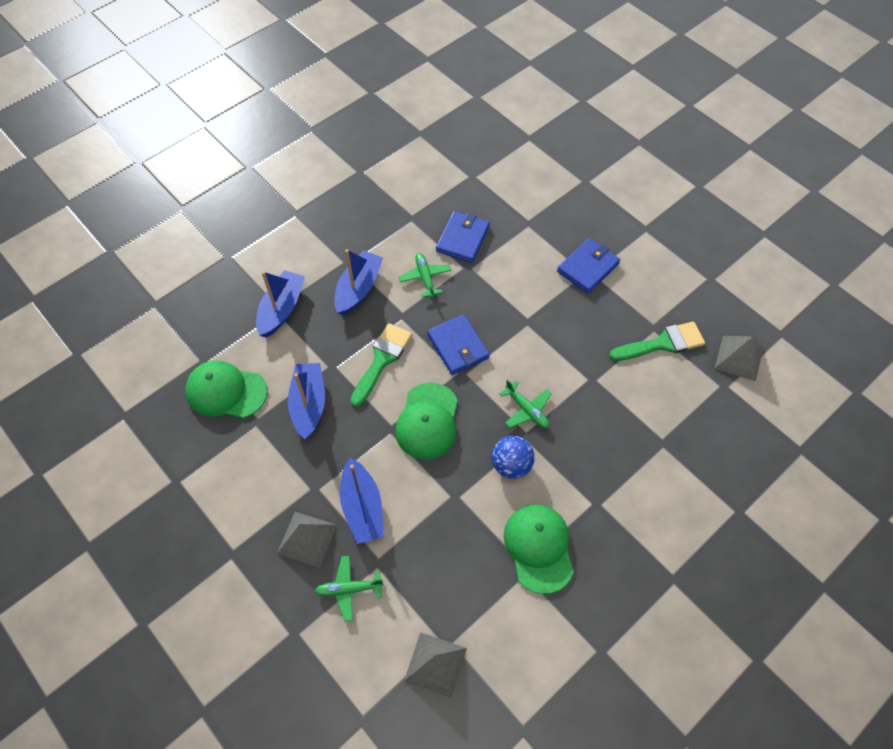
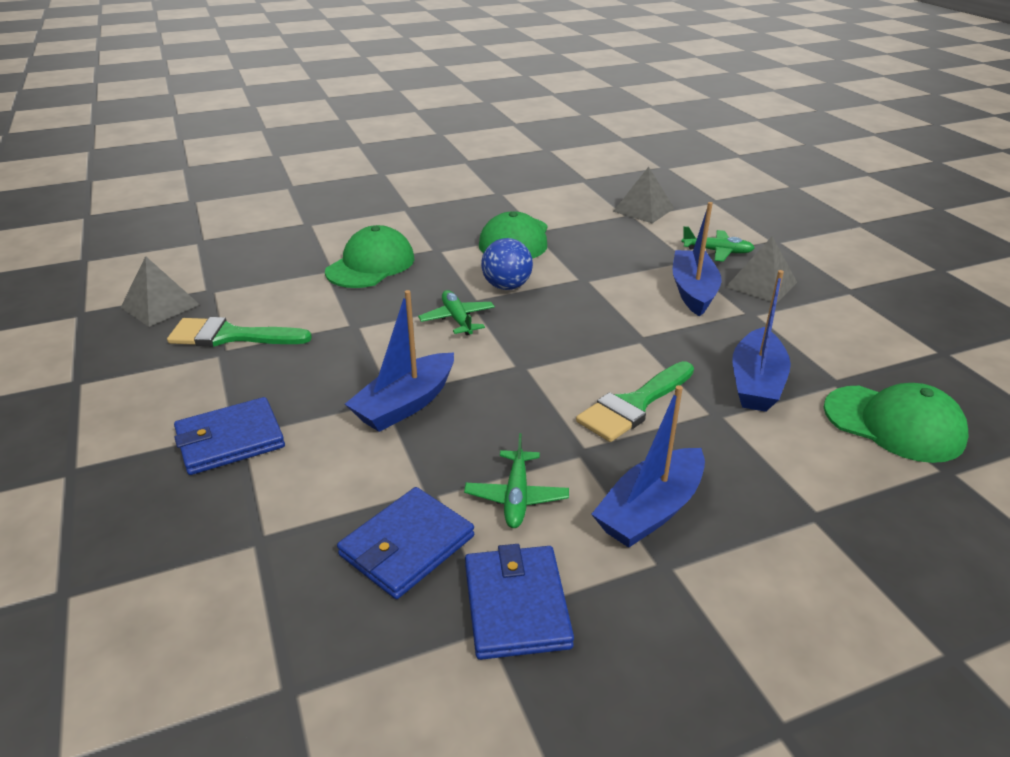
camera: 160 degrees left, 25 degrees down
blue boat [256,270,305,337] -> blue boat moved to [345,290,454,432]
green cap [395,383,458,459] -> green cap moved to [325,225,414,288]
blue wallet [427,314,490,375] -> blue wallet moved to [465,544,574,660]

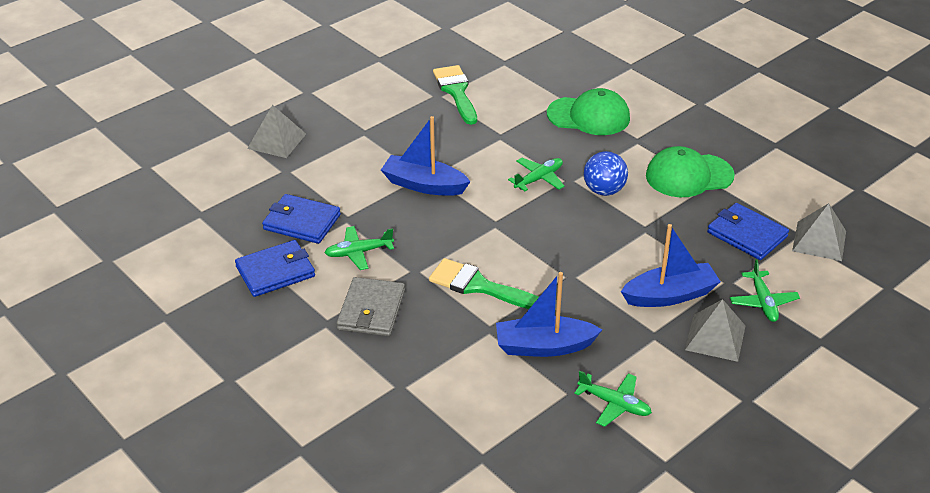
camera: 70 degrees right, 5 degrees up
grey pyramid [121,256,200,327] -> grey pyramid moved to [247,105,306,158]
blue wallet [174,397,285,475] -> blue wallet moved to [707,203,789,260]
blue boat [591,385,705,548] -> grey wallet [337,277,405,336]
green cap [824,383,968,463] -> none
none -> green plane [574,371,652,427]

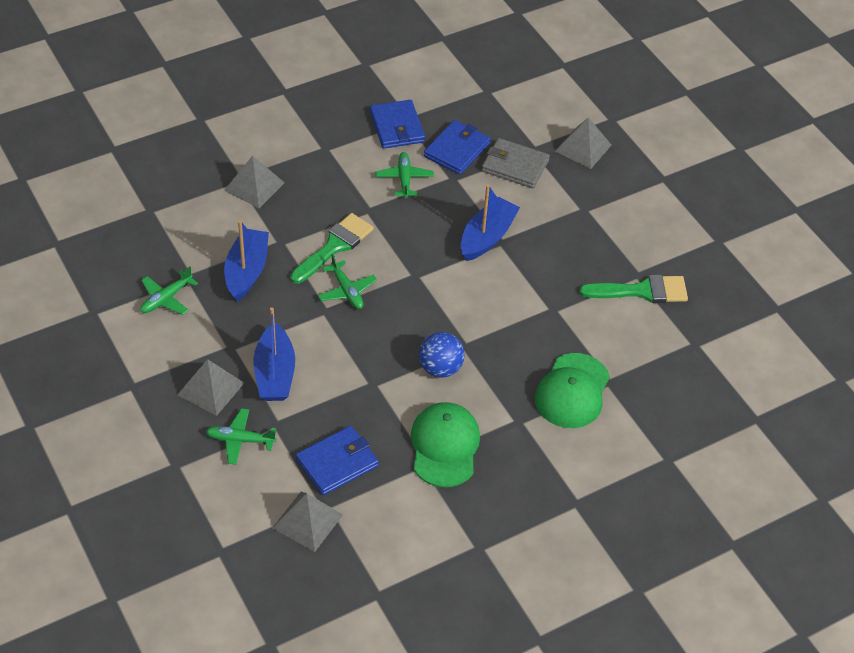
camera: 100 degrees right, 10 degrees up
grey wallet [337,277,405,336] -> grey wallet moved to [482,138,550,188]
green plane [508,158,565,191] -> green plane moved to [318,254,377,309]
none -> grey pyramid [224,155,285,208]

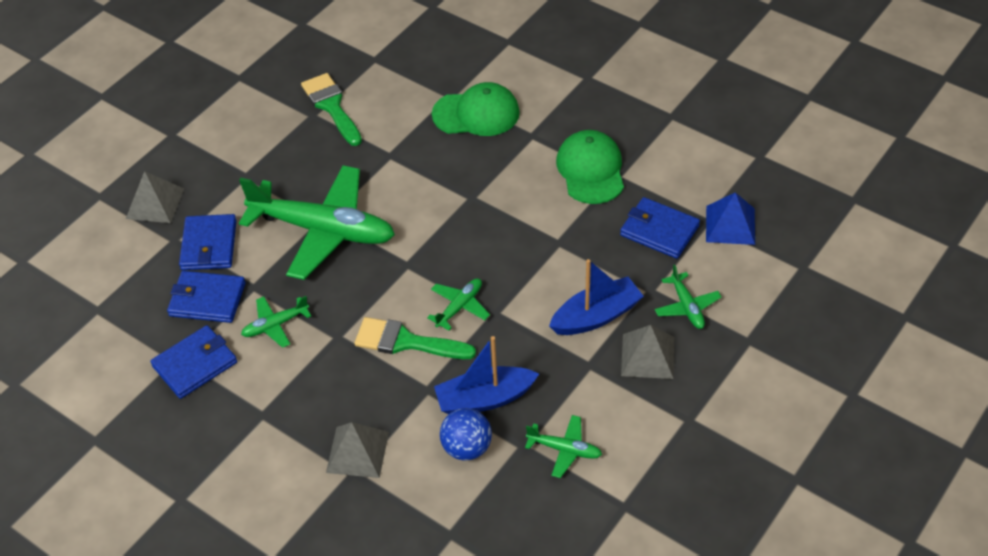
camera: 110 degrees left, 0 degrees up
grey pyramid [272,492,343,552] -> blue pyramid [706,192,755,245]
green cap [411,402,480,487] -> green cap turned 105 degrees clockwise [556,130,624,204]
blue ball [419,332,464,378] -> blue ball moved to [440,408,492,461]
blue boat [461,184,520,261] -> green plane [239,165,395,280]
grey wallet [482,138,550,188] -> blue wallet [179,214,237,270]

